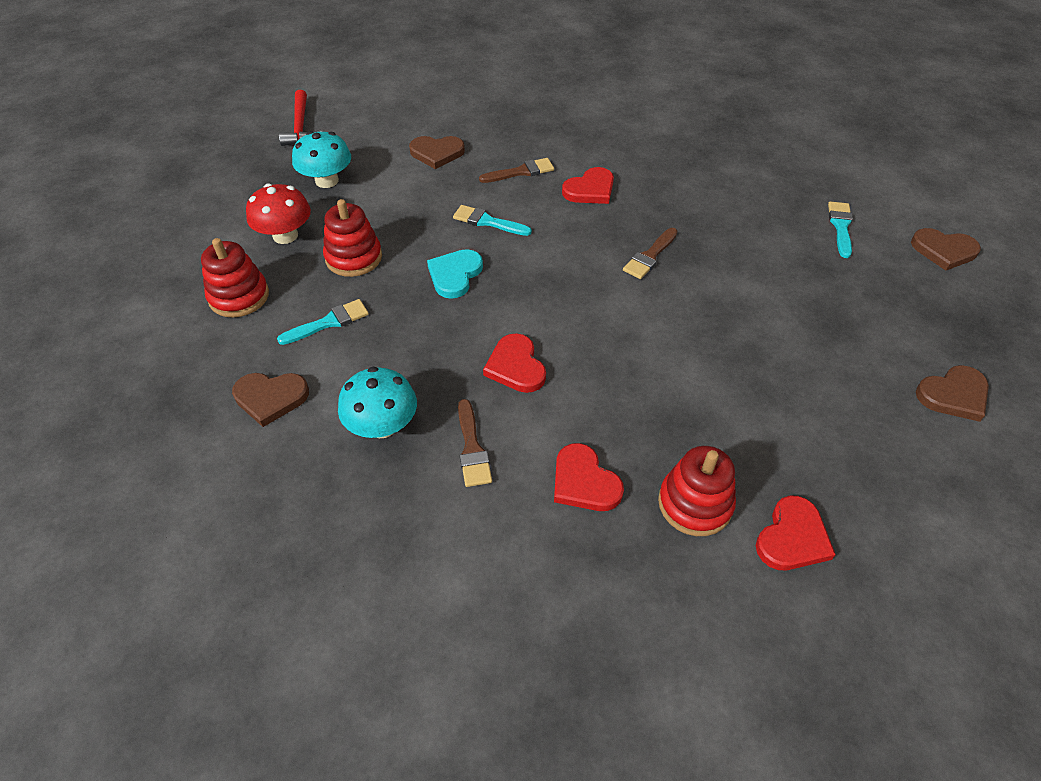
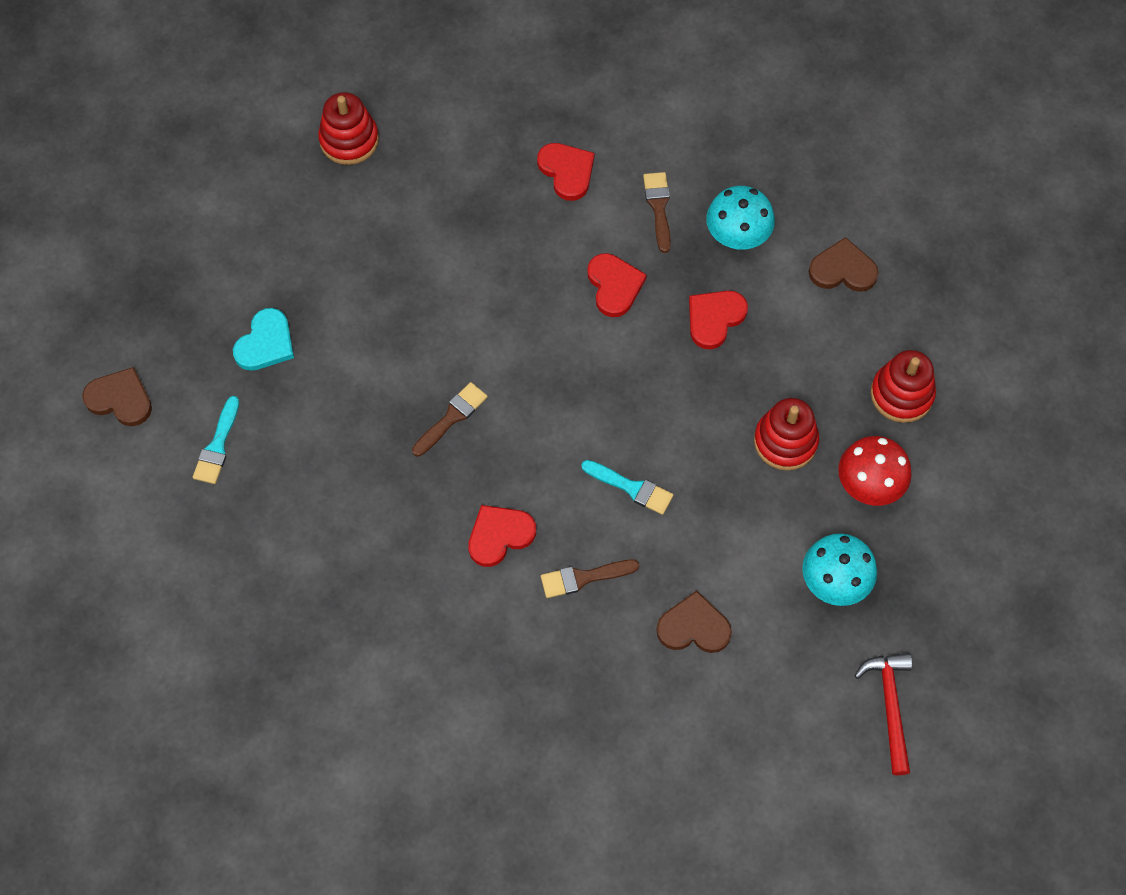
camera: 175 degrees left, 15 degrees up
turquoise brush [277,299,369,345] -> none
turquoise heart [427,249,483,299] -> turquoise heart moved to [233,308,294,371]
red stacking toy [658,446,736,536] -> red stacking toy moved to [318,92,379,165]
red heart [756,496,836,570] -> red heart moved to [689,291,748,349]
brown heart [916,365,989,422] -> none

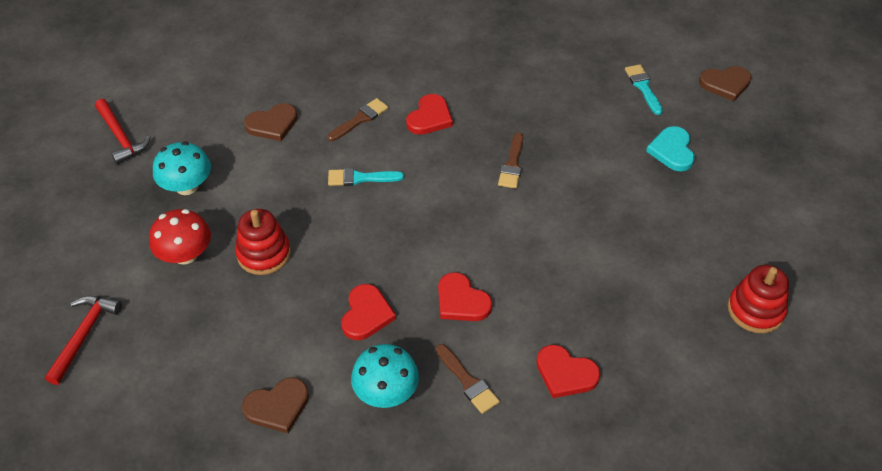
camera: 150 degrees right, 15 degrees down
red stacking toy [871,350,936,423] -> none
none -> red hammer [45,296,122,385]

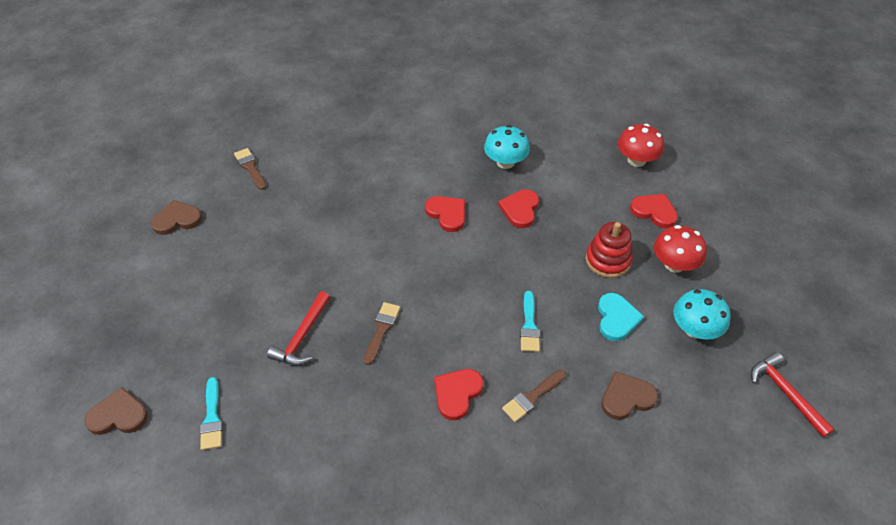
camera: 175 degrees left, 0 degrees up
red hammer [45,296,122,385] -> red hammer moved to [267,291,330,365]
brown heart [242,377,309,433] -> brown heart moved to [151,200,202,235]
turquoise brush [328,168,404,186] -> turquoise brush turned 90 degrees clockwise [520,291,540,352]
brown brush [436,344,500,414] -> brown brush moved to [234,148,266,190]
red heart [536,345,601,398] -> red heart moved to [630,194,678,228]
turquoise heart [646,126,695,171] -> turquoise heart moved to [598,293,644,341]
red stacking toy [728,265,789,333] -> none
none -> red mushroom [618,124,664,167]

